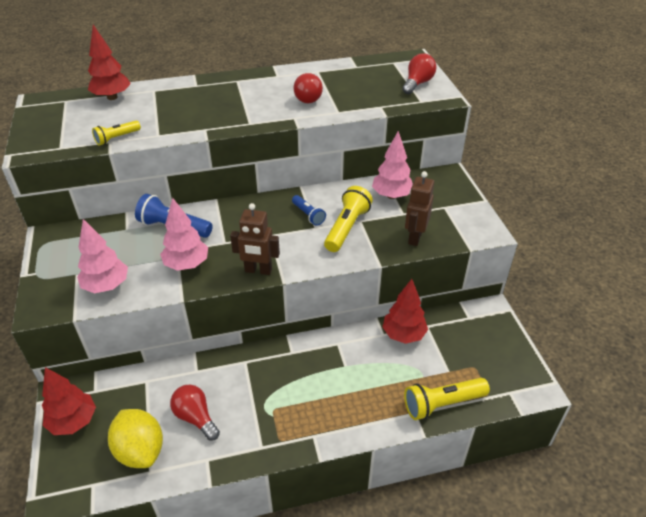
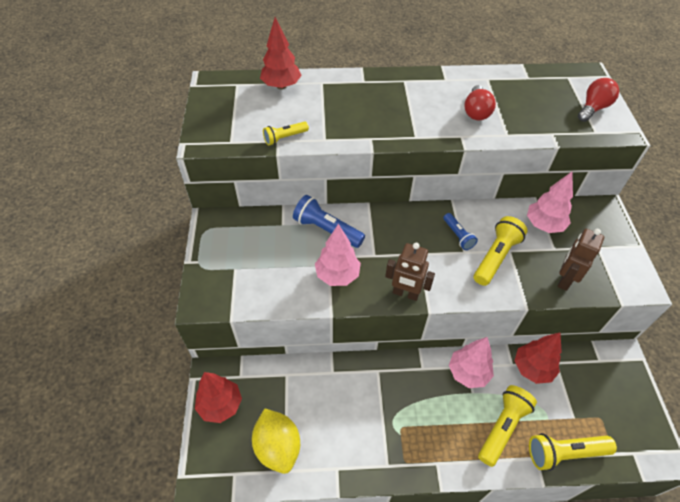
camera: 10 degrees right, 10 degrees up
pink tree [77,219,128,293] -> pink tree moved to [449,337,494,388]
red light bulb [170,385,220,441] -> none
none -> yellow flashlight [478,385,537,467]

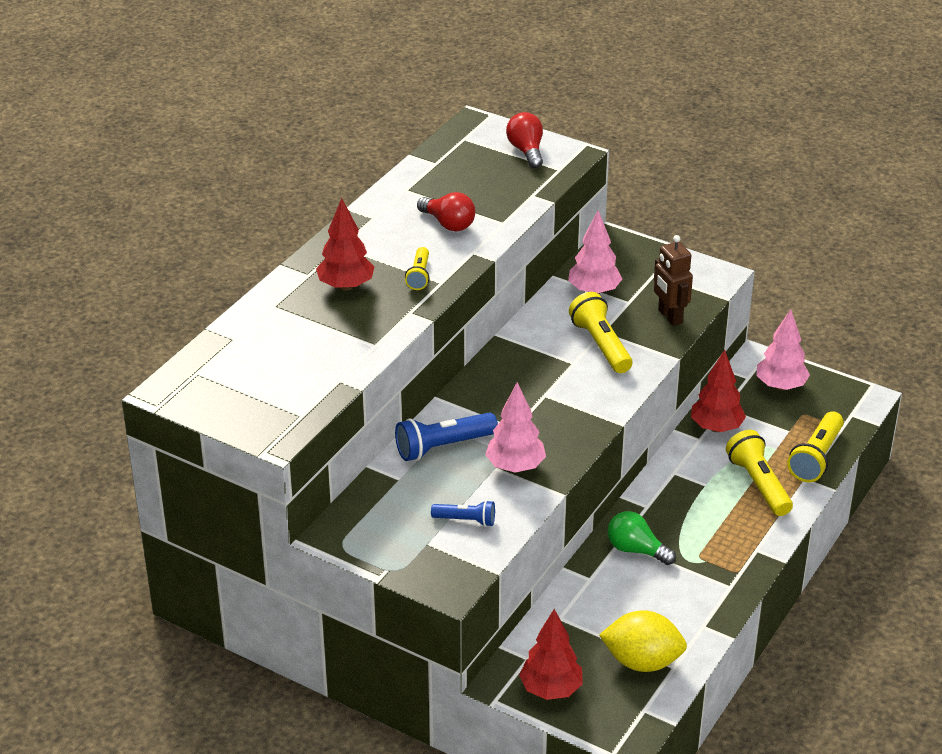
camera: 55 degrees left, 15 degrees down
red tree [260,17,302,90] -> red tree moved to [316,198,375,291]
yellow flashlight [263,121,309,146] -> yellow flashlight moved to [405,247,430,290]
brown robot [385,243,435,301] -> none
blue flashlight [443,213,478,250] -> blue flashlight moved to [431,500,495,527]
pink tree [449,337,494,388] -> pink tree moved to [756,309,810,391]
none -> green light bulb [607,511,676,565]

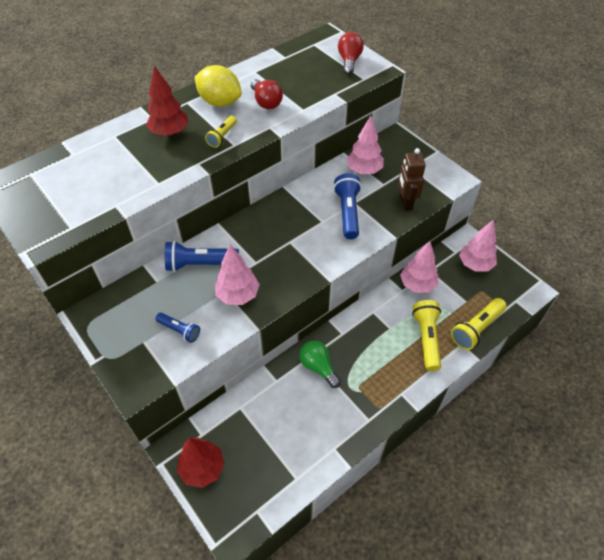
camera: 20 degrees right, 15 degrees up
yellow flashlight [569,292,632,373] -> blue flashlight [333,173,361,239]
yellow lemon [599,610,687,672] -> yellow lemon moved to [195,65,242,107]
red tree [691,350,746,432] -> pink tree [400,241,438,293]

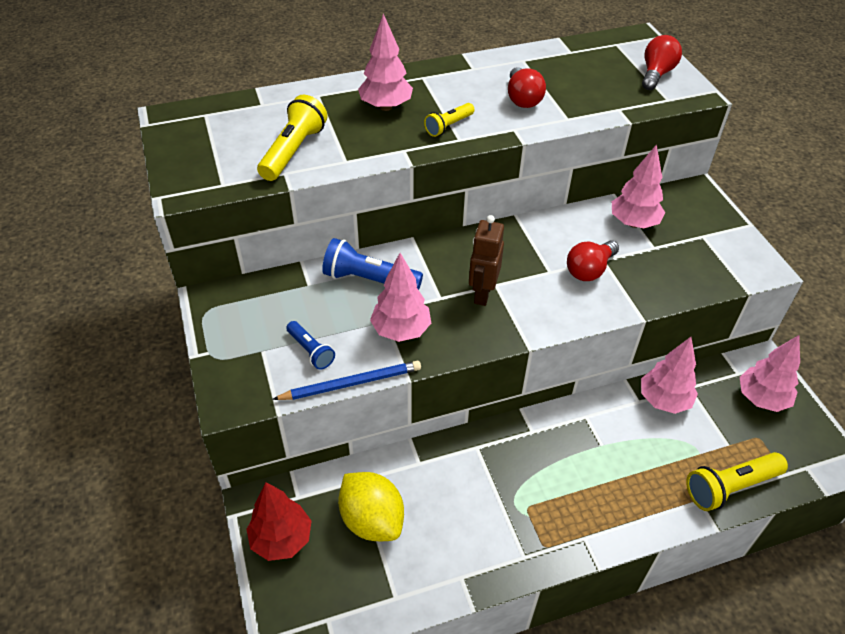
camera: 20 degrees right, 5 degrees down
red tree [146,66,188,136] -> pink tree [358,13,413,111]
yellow lemon [195,65,242,107] -> yellow lemon moved to [338,472,404,541]
green light bulb [299,341,341,388] -> none
blue flashlight [333,173,361,239] -> red light bulb [567,241,619,281]
brown robot [398,148,426,211] -> brown robot moved to [469,215,504,306]
yellow flashlight [412,300,441,371] -> yellow flashlight moved to [257,95,327,181]
none -> blue pencil [272,361,421,400]

